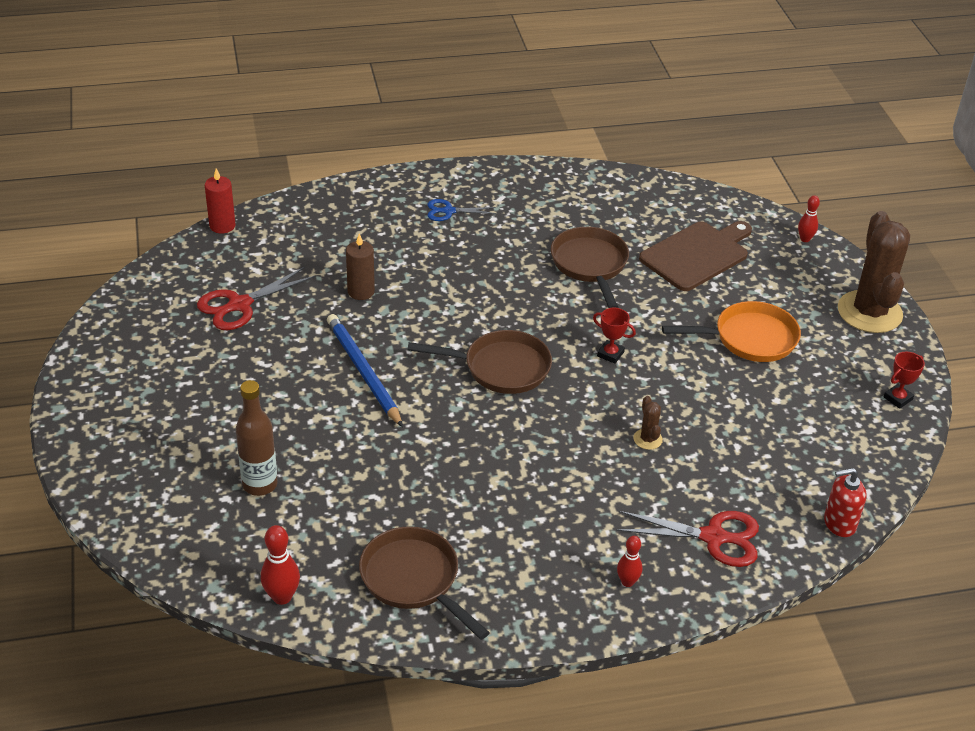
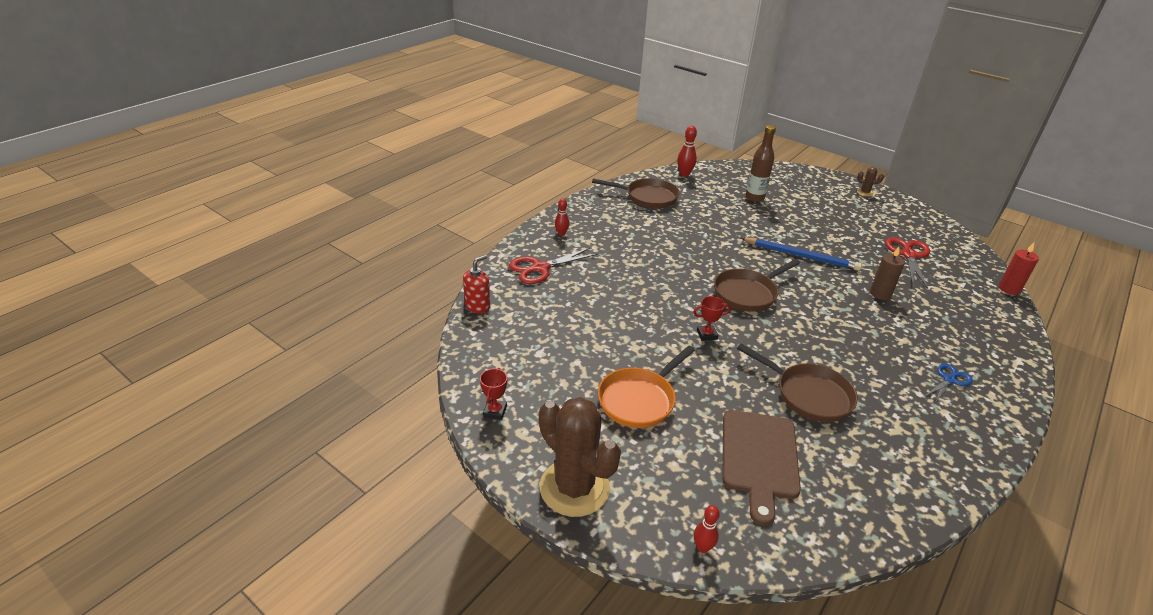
camera: 140 degrees right, 5 degrees down
brown cactus [633,396,663,450] -> brown cactus moved to [857,167,884,197]

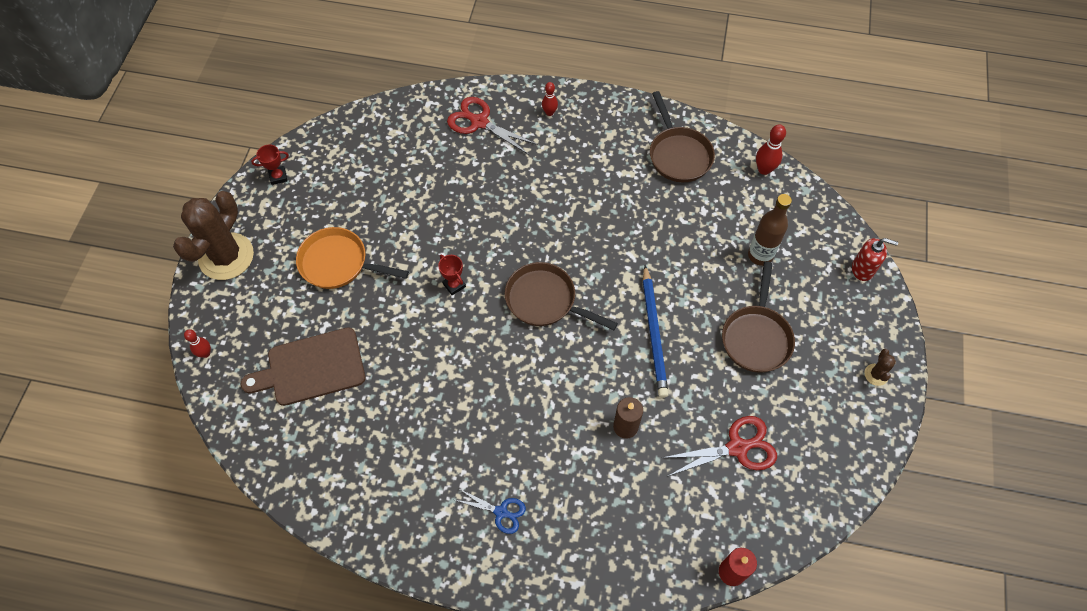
camera: 65 degrees right, 25 degrees up
red soap dispenser [463,255,490,314] -> red soap dispenser moved to [852,238,898,281]
brown pan [737,344,858,422] -> brown pan moved to [722,261,795,373]

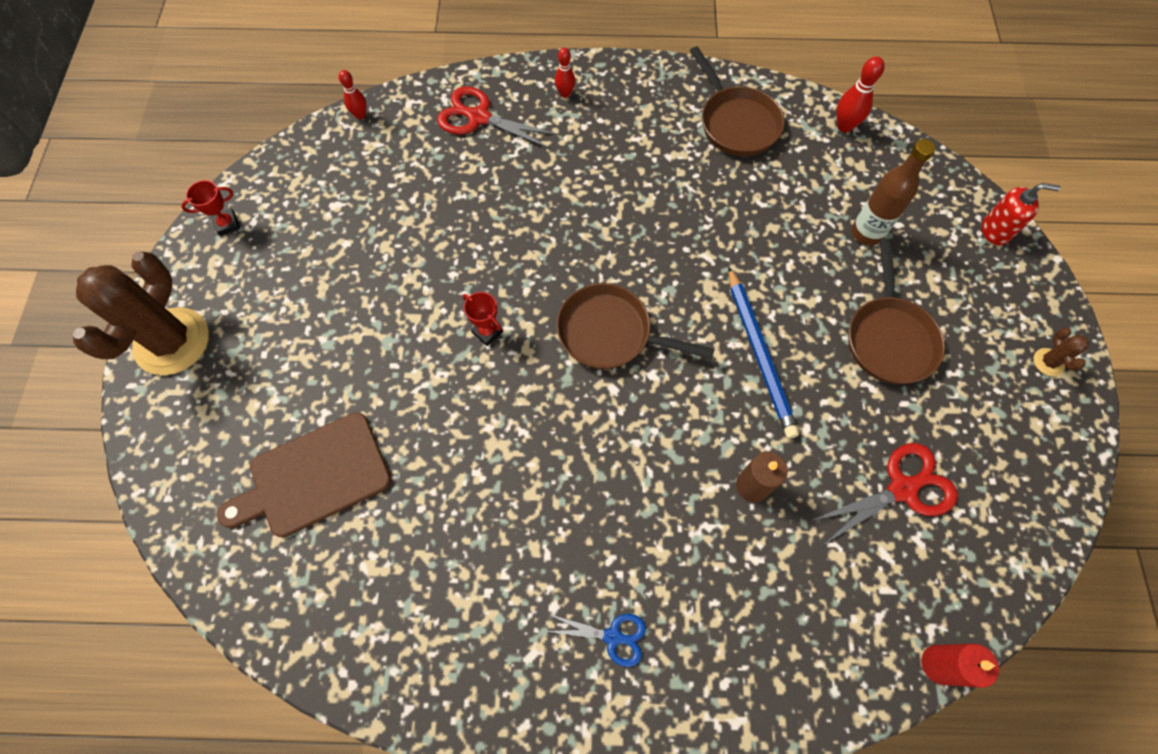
camera: 10 degrees left, 5 degrees up
red bowling pin [184,330,211,358] -> red bowling pin moved to [339,70,367,119]
orange pan [296,227,409,289] -> none

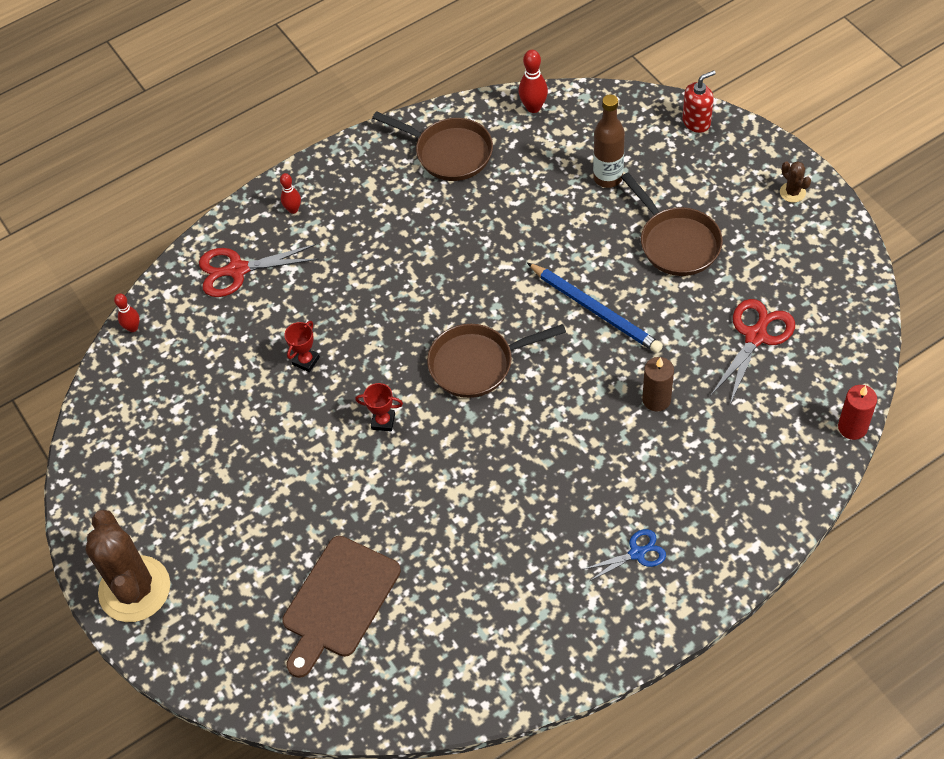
camera: 30 degrees left, 10 degrees down
red trophy [181,180,240,236] -> red trophy moved to [285,321,320,372]

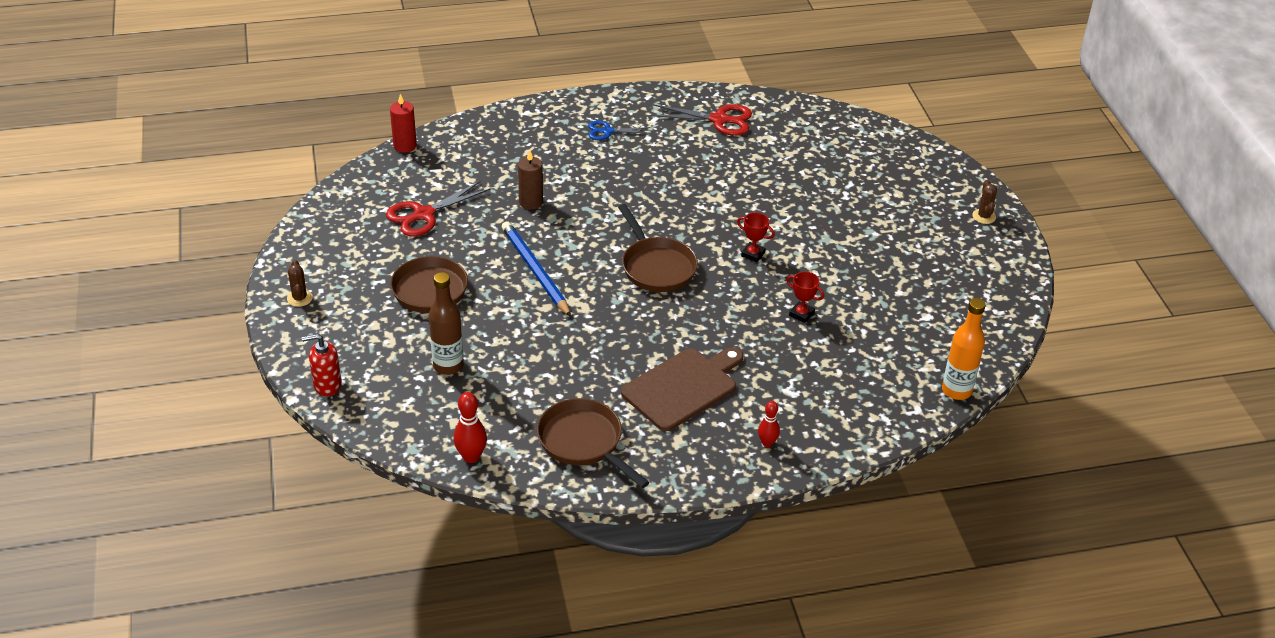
camera: 165 degrees left, 15 degrees down
brown cactus [85,510,170,622] -> brown cactus [972,180,997,224], size x0.41
red bowling pin [114,293,140,332] -> orange bottle [942,298,986,400]
red scissors [199,244,319,297] -> red scissors moved to [650,104,752,136]
brown cutting board [282,536,401,678] -> brown cutting board moved to [621,347,743,431]
red trophy [285,321,320,372] -> red trophy turned 75 degrees clockwise [787,272,824,323]
brown pan [427,324,566,398] -> brown pan turned 60 degrees clockwise [618,204,698,292]

